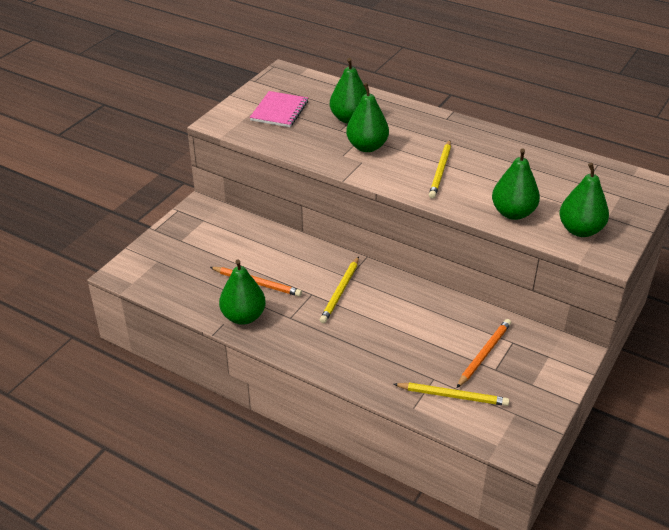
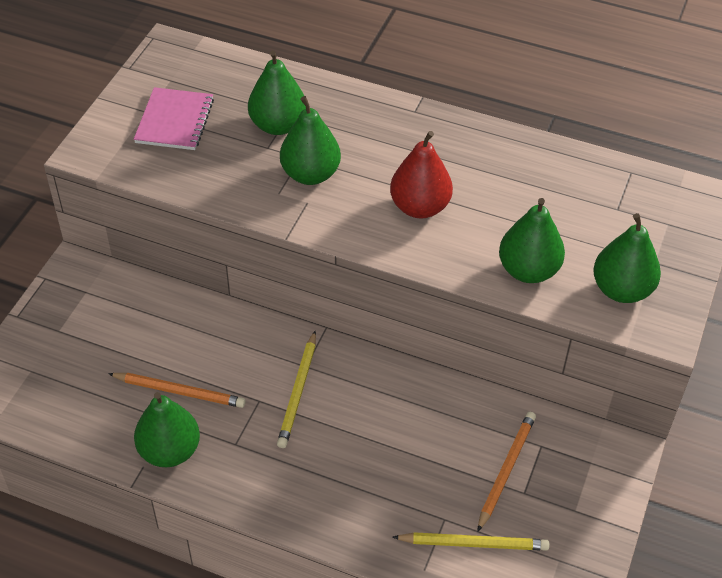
camera: 10 degrees left, 10 degrees up
yellow pencil [429,140,451,199] -> red pear [390,131,453,219]

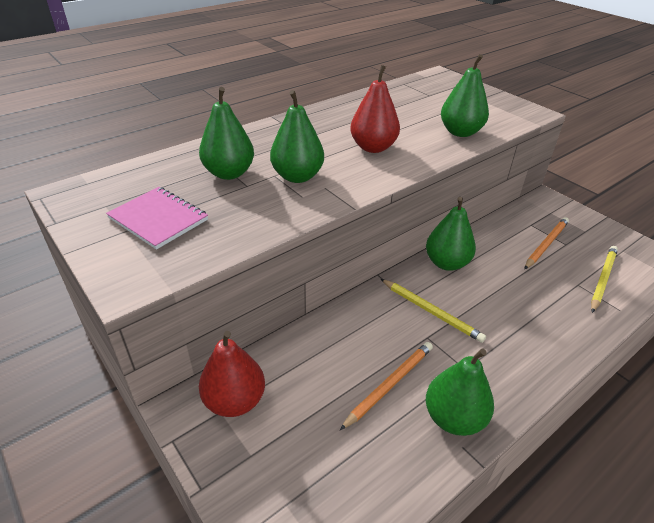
camera: 60 degrees left, 10 degrees down
orange pencil [477,412,536,532] -> orange pencil turned 75 degrees clockwise [524,217,569,269]
green pear [593,213,661,303] -> green pear moved to [426,197,476,271]
none -> red pear [199,331,265,417]

